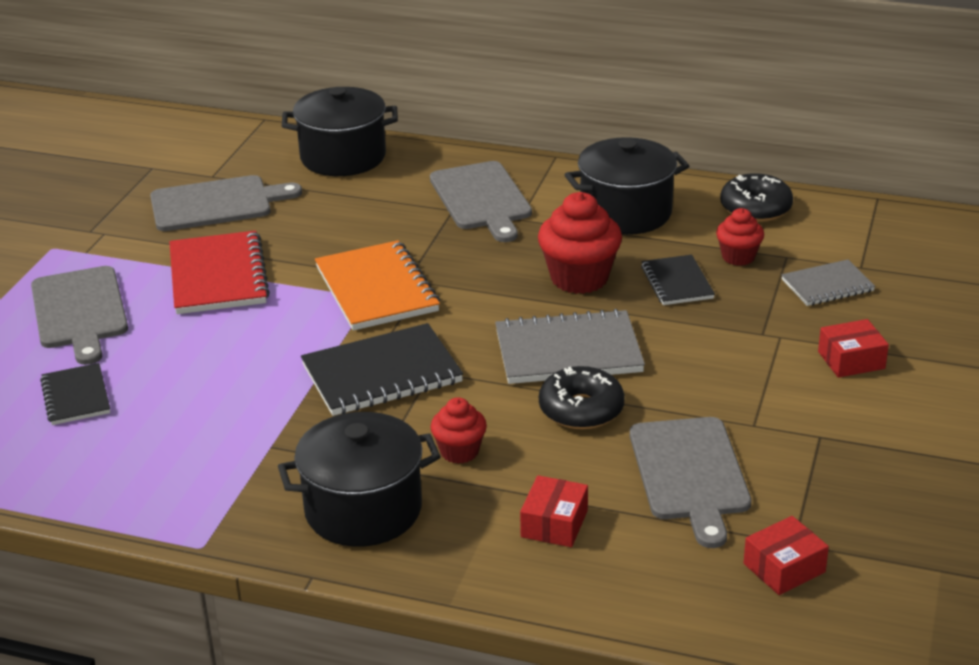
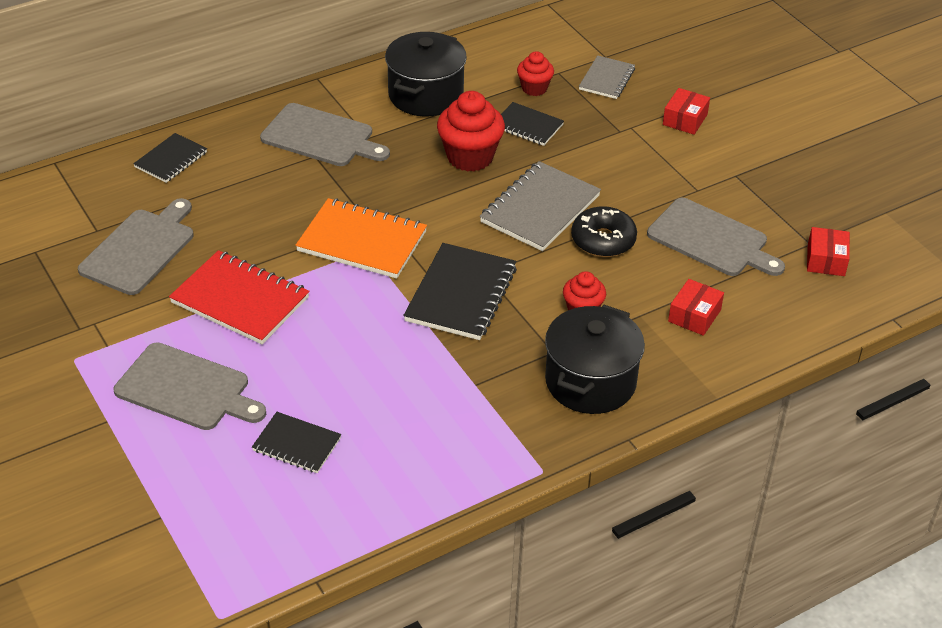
camera: 50 degrees left, 10 degrees up
black pot [282,87,398,176] -> black notebook [133,133,207,183]
red box [520,475,588,547] -> red box turned 60 degrees clockwise [668,279,724,336]
black donut [720,173,793,222] -> none

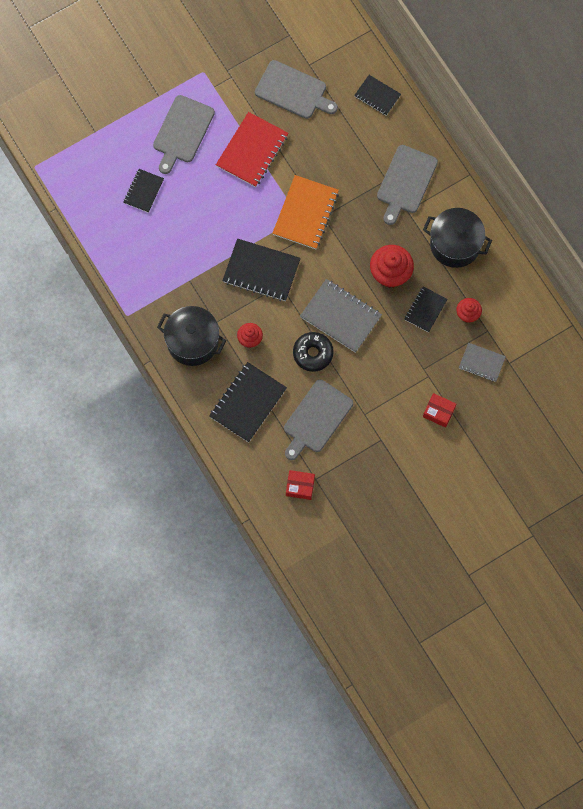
camera: 90 degrees right, 30 degrees up
red box [668,279,724,336] -> black notebook [209,362,287,442]

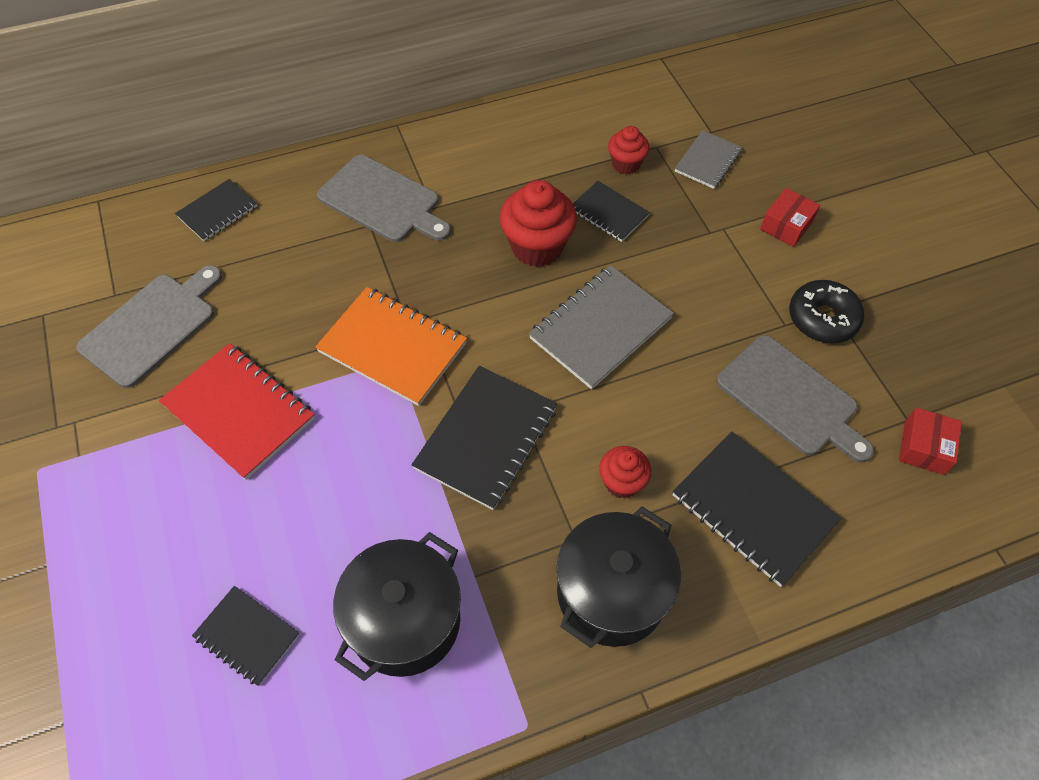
camera: 80 degrees left, 15 degrees down
grey cutting board [153,95,215,174] -> none
black donut [293,332,334,372] -> black donut moved to [789,280,864,343]
black pot [423,208,492,268] -> black pot moved to [333,532,461,681]

